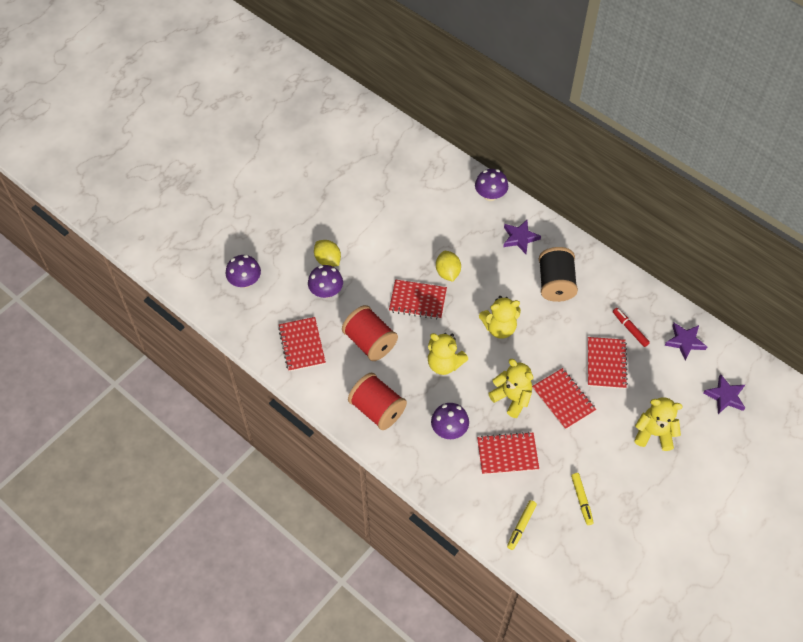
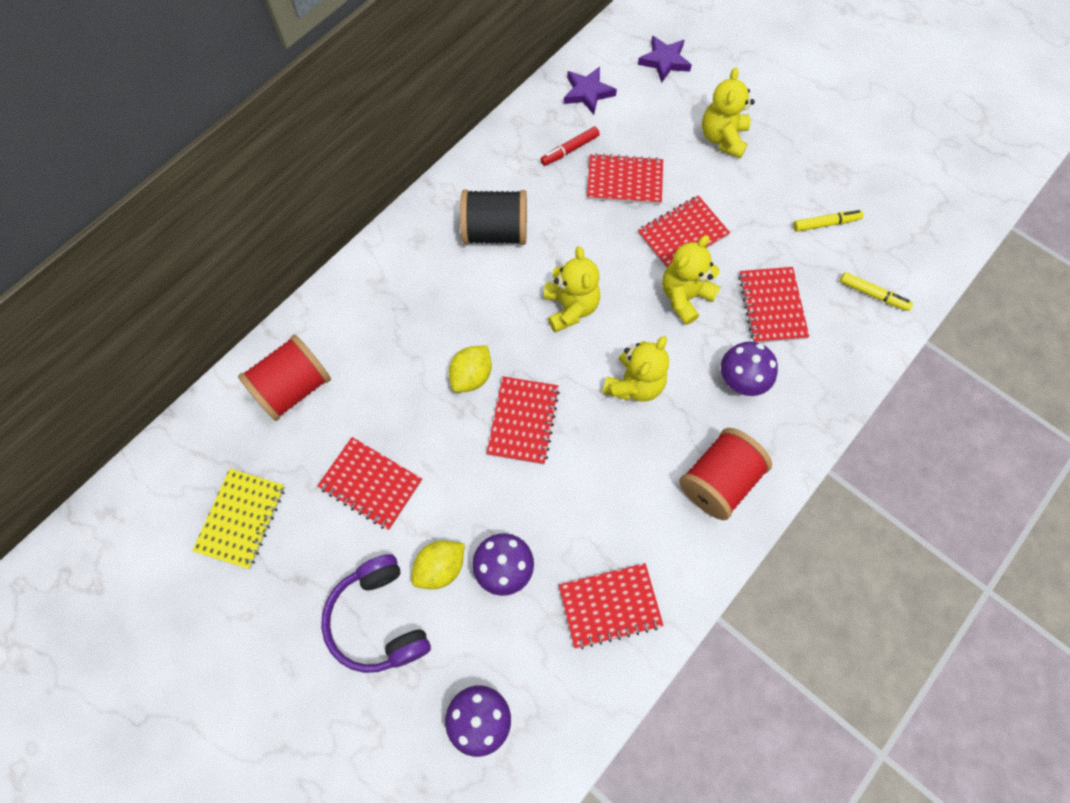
camera: 90 degrees left, 10 degrees up
red spool [342,305,398,361] -> red spool moved to [238,335,331,421]
yellow lemon [436,251,461,282] -> yellow lemon turned 45 degrees counterclockwise [449,345,492,392]
purple mushroom [475,169,508,201] -> none
purple star [503,220,541,254] -> none
none -> yellow notebook [192,469,285,569]
none -> red notebook [317,437,422,530]
none -> purple headphones [321,554,431,673]

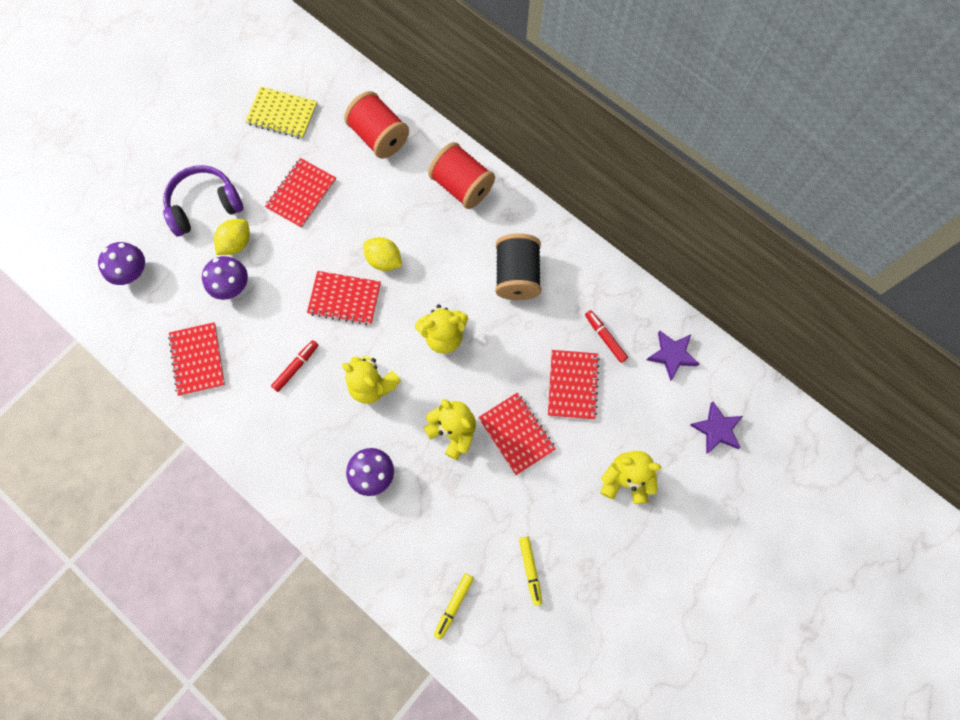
camera: 90 degrees right, 5 degrees up
yellow lemon [411,540,465,589] -> yellow lemon turned 75 degrees clockwise [214,219,250,255]
red spool [679,428,772,520] -> red spool moved to [428,142,495,209]
red notebook [738,267,809,343] -> none
none -> red marker [271,340,318,392]

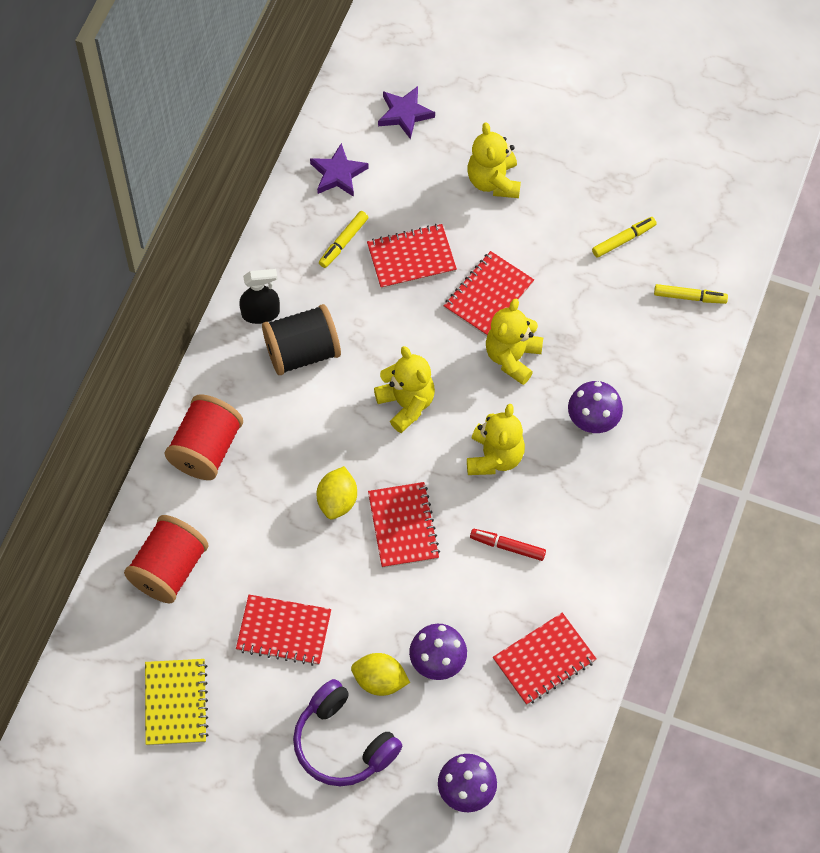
camera: 110 degrees left, 10 degrees down
red marker [585,310,628,363] -> yellow marker [319,211,368,268]
none -> black spray bottle [239,269,280,324]

